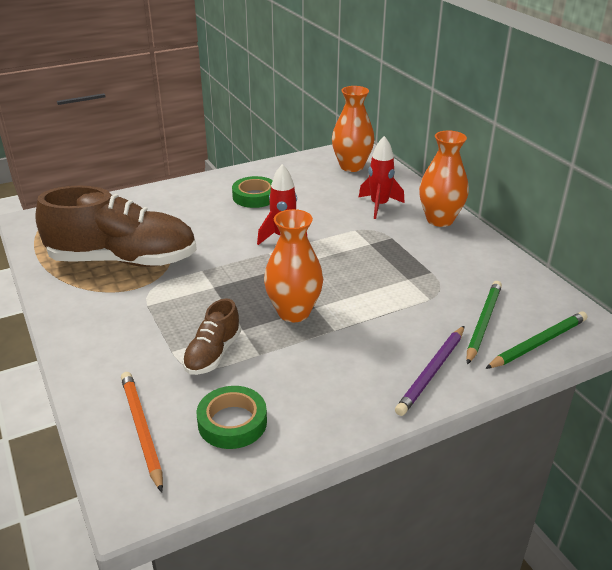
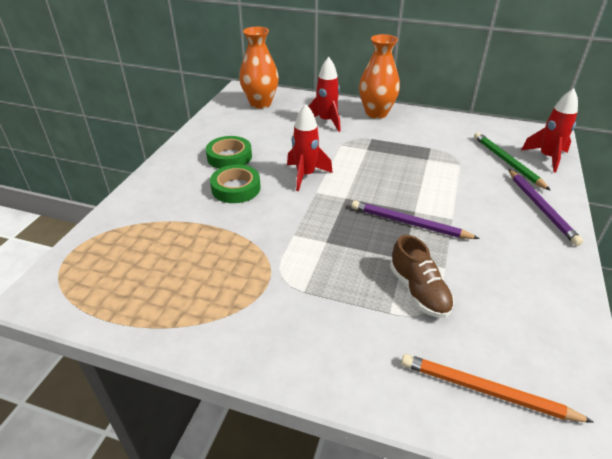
camera: 45 degrees left, 5 degrees up
brown shoe [35,186,197,267] -> none
green tape [197,386,267,449] -> green tape moved to [210,165,261,203]
orange vase [264,209,323,322] -> purple pencil [352,200,480,239]
green pencil [485,311,587,369] -> red rocket [521,88,578,173]

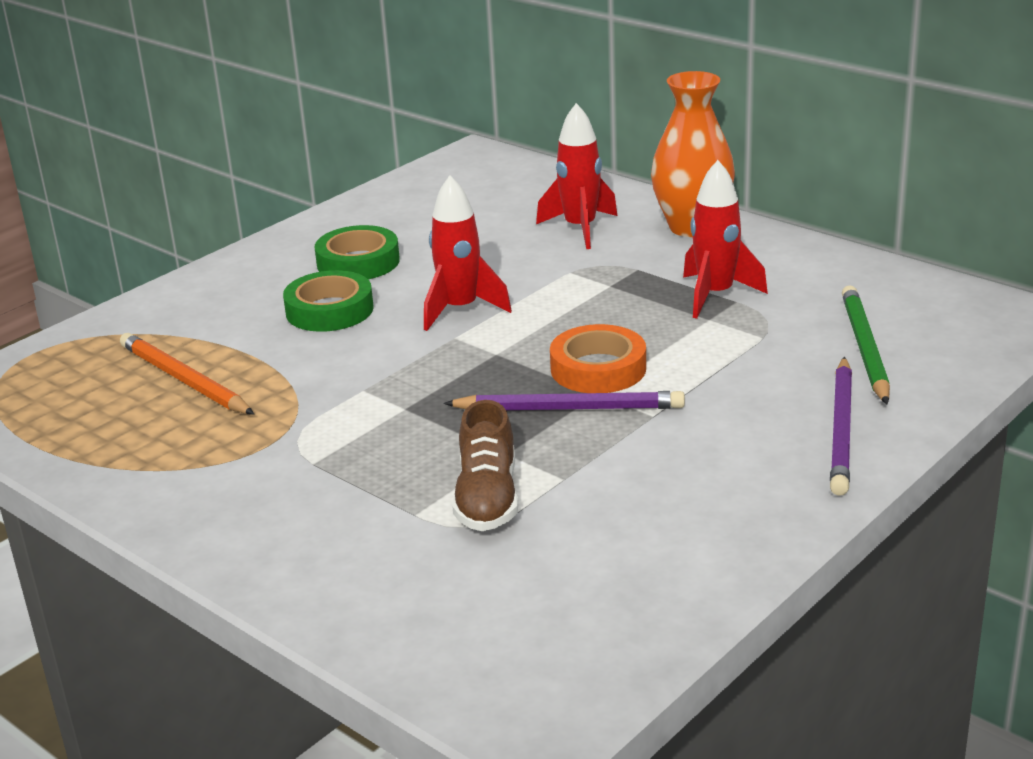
camera: 25 degrees right, 10 degrees down
orange vase [239,27,279,109] -> none
purple pencil [352,200,480,239] -> purple pencil turned 135 degrees clockwise [443,391,685,410]
orange pencil [401,354,593,422] -> orange pencil moved to [120,333,254,415]
red rocket [521,88,578,173] -> red rocket moved to [683,160,768,319]
none -> orange tape [550,324,646,393]

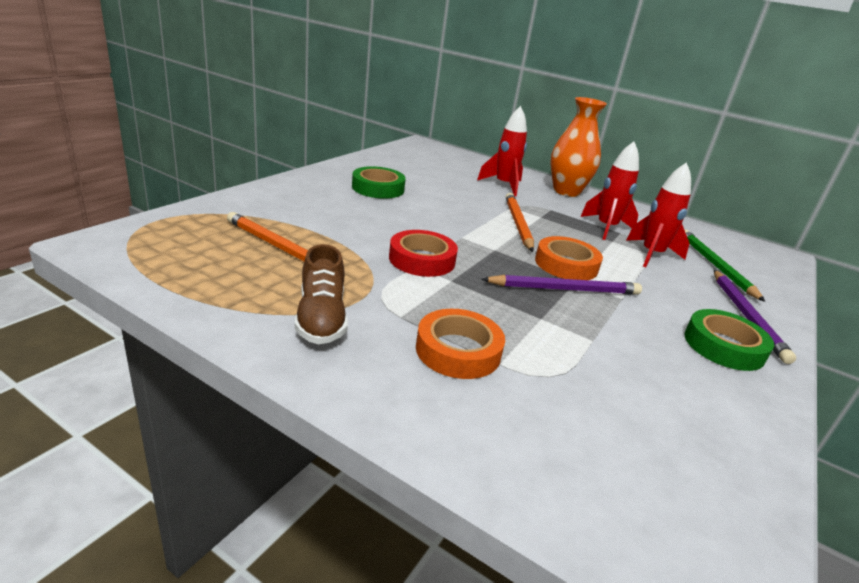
camera: 15 degrees left, 0 degrees up
green tape [283,270,374,332] -> green tape moved to [684,309,774,371]
red rocket [424,175,512,331] -> red rocket moved to [626,162,691,267]
brown shoe [452,400,518,531] -> brown shoe moved to [295,244,348,344]
none -> red tape [389,230,458,277]
none -> orange tape [416,309,505,379]
none -> orange pencil [506,193,534,252]

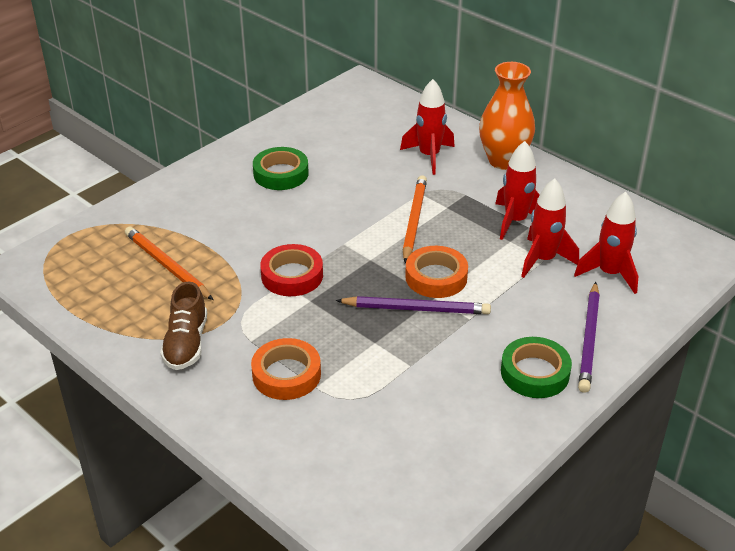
camera: 15 degrees right, 10 degrees up
green pencil [684,229,765,302] -> red rocket [574,192,638,294]

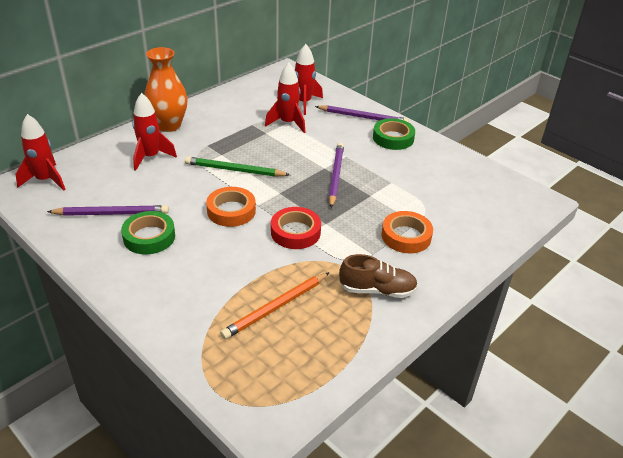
camera: 90 degrees left, 0 degrees up
orange pencil [403,175,427,263] -> green pencil [185,156,290,177]
orange tape [405,246,468,298] -> orange tape moved to [206,187,256,227]
red rocket [495,141,540,240] -> red rocket moved to [16,114,66,191]
none -> purple pencil [47,205,169,216]

